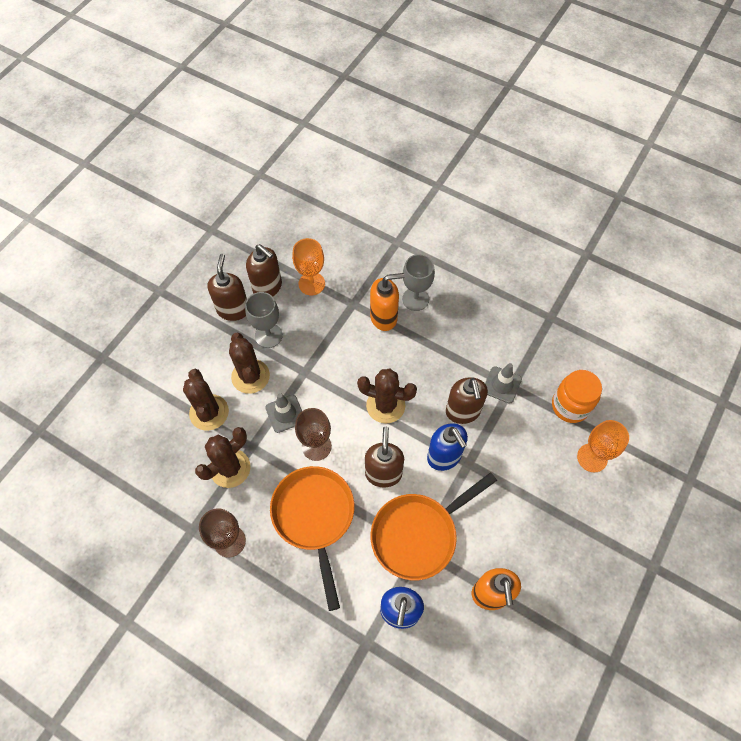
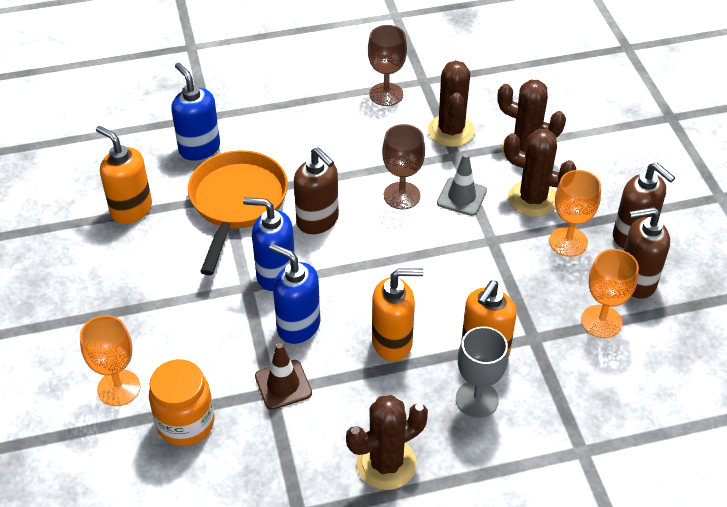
camera: 135 degrees right, 15 degrees down
grey goblet [245,292,283,348] -> orange goblet [549,170,601,257]
orange pan [270,466,355,611] -> none
brown cactus [357,368,417,423] -> brown cactus moved to [346,395,428,490]
brown soap dispenser [446,377,488,424] -> blue soap dispenser [269,243,321,344]
grey traffic cone [485,363,522,404] -> brown traffic cone [255,343,312,410]
none -> orange soap dispenser [372,268,423,361]

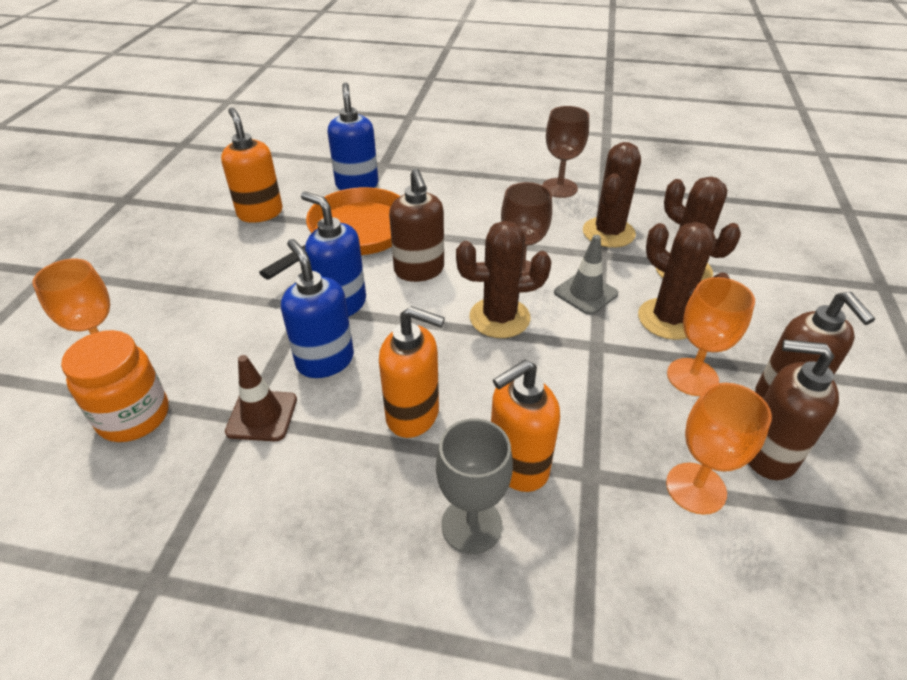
camera: 25 degrees right, 5 degrees down
brown cactus [346,395,428,490] -> brown cactus moved to [456,221,551,338]

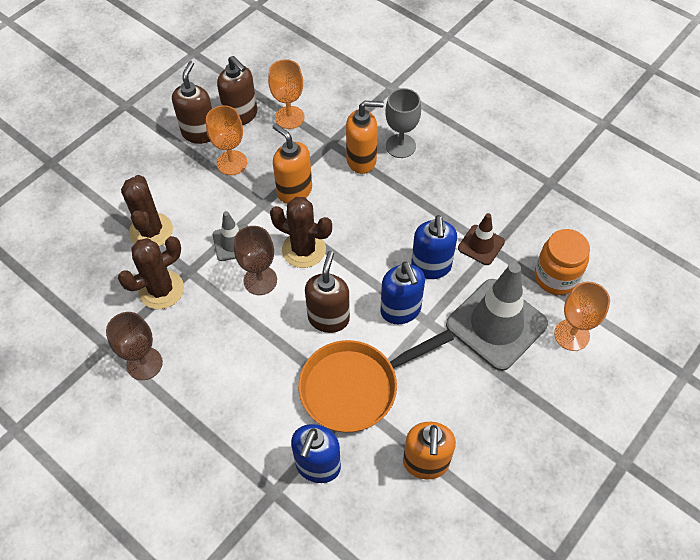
camera: 150 degrees left, 15 degrees up
orange soap dispenser [379,306,445,438] -> orange soap dispenser moved to [273,123,312,204]
brown cactus [638,222,730,340] -> none
none -> grey traffic cone [446,262,548,371]

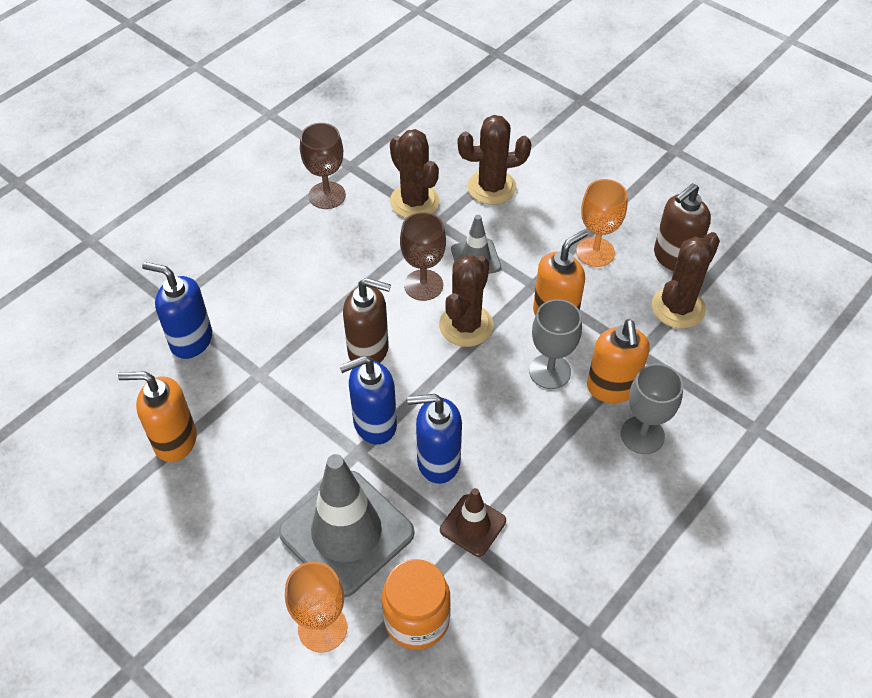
camera: 90 degrees right, 5 degrees down
brown soap dispenser [172,61,212,144] -> none
orange goblet [268,59,304,129] -> brown cactus [652,232,720,329]
orange pan [298,330,454,433] -> none
none -> grey goblet [529,299,582,389]

